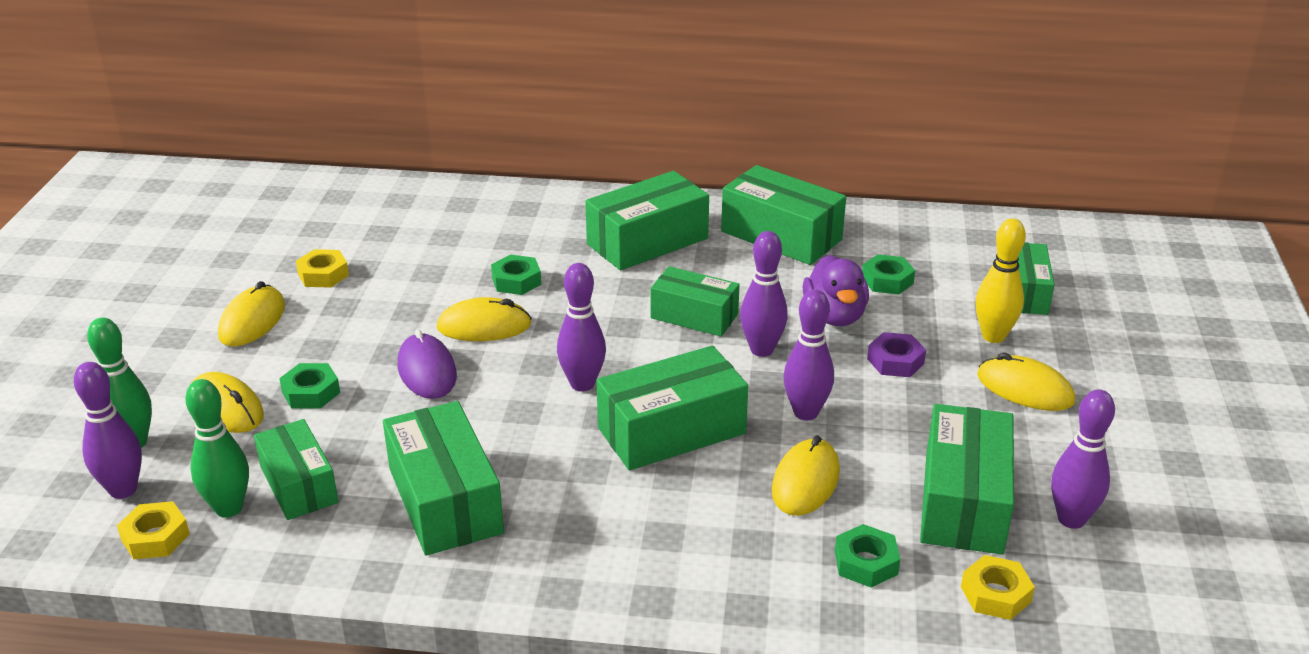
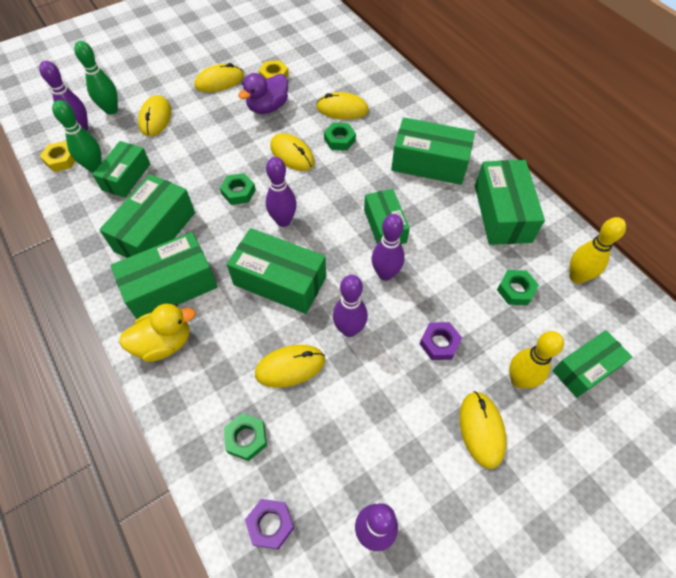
camera: 50 degrees right, 25 degrees up
green nut [279,363,340,408] -> green nut moved to [220,173,256,205]
purple mouse [398,329,457,399] -> none
purple duck [803,255,869,326] -> purple duck moved to [238,73,288,114]
green box [920,404,1014,554] -> green box moved to [111,232,218,319]
yellow nut [961,555,1035,620] -> purple nut [245,499,294,549]
none -> yellow duck [119,304,196,362]
none -> yellow mouse [316,92,369,120]
none -> yellow bowling pin [569,217,626,284]

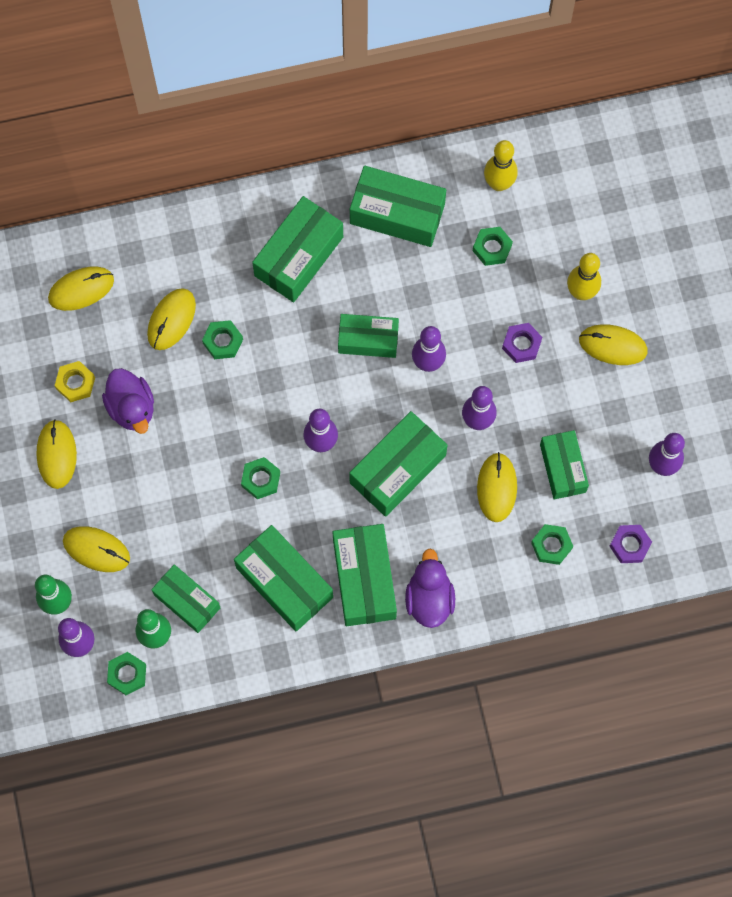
camera: 70 degrees left, 15 degrees up
yellow nut [40,141,75,172] -> green nut [107,652,146,695]
yellow duck [119,304,196,362] -> purple duck [405,549,455,628]
yellow mouse [270,133,315,171] -> yellow mouse moved to [48,267,114,311]
green box [552,330,632,398] -> green box moved to [540,430,589,500]

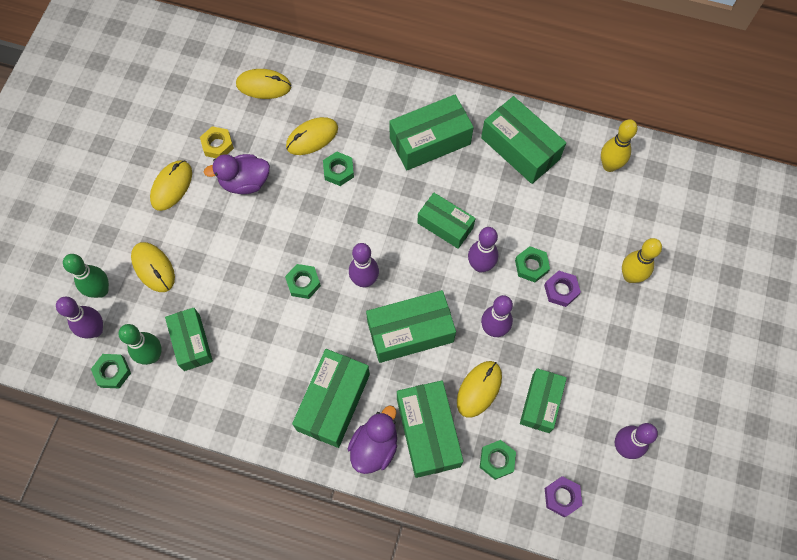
camera: 30 degrees right, 5 degrees down
purple duck [102,368,154,434] -> purple duck turned 75 degrees clockwise [204,154,270,194]
green box [234,525,333,631] -> green box moved to [397,380,464,478]
green nut [473,227,513,266] -> green nut moved to [515,246,550,283]
yellow mouse [579,324,648,365] -> none

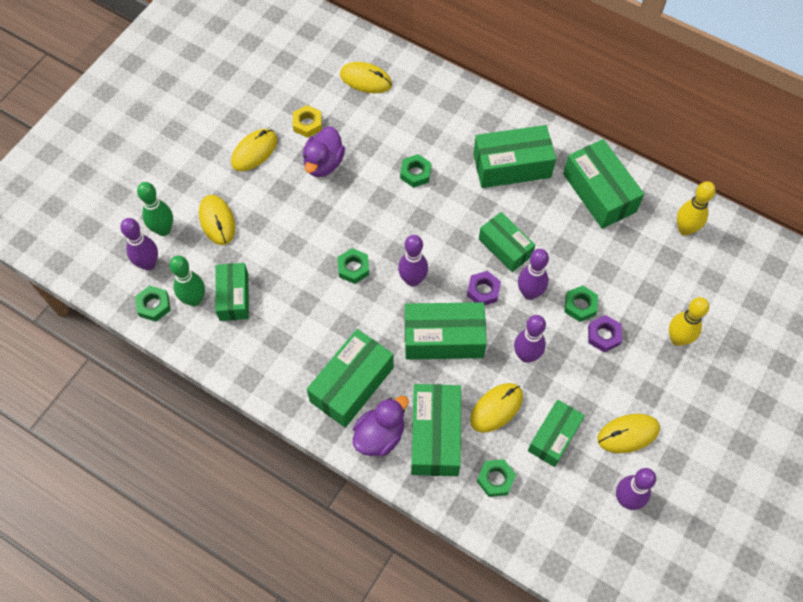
camera: 15 degrees right, 5 degrees down
purple duck [204,154,270,194] -> purple duck turned 75 degrees counterclockwise [303,126,345,177]
yellow mouse [286,117,338,155] -> yellow mouse moved to [597,414,660,453]
purple nut [545,476,583,517] -> purple nut moved to [467,271,501,305]

